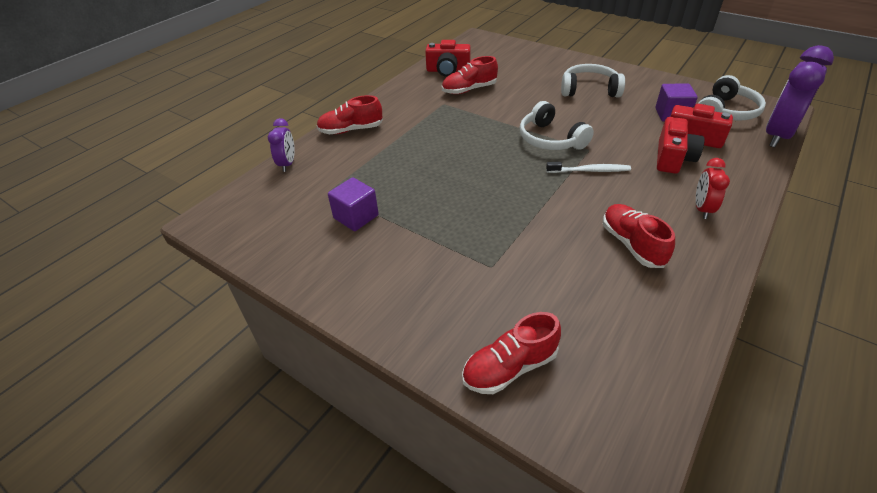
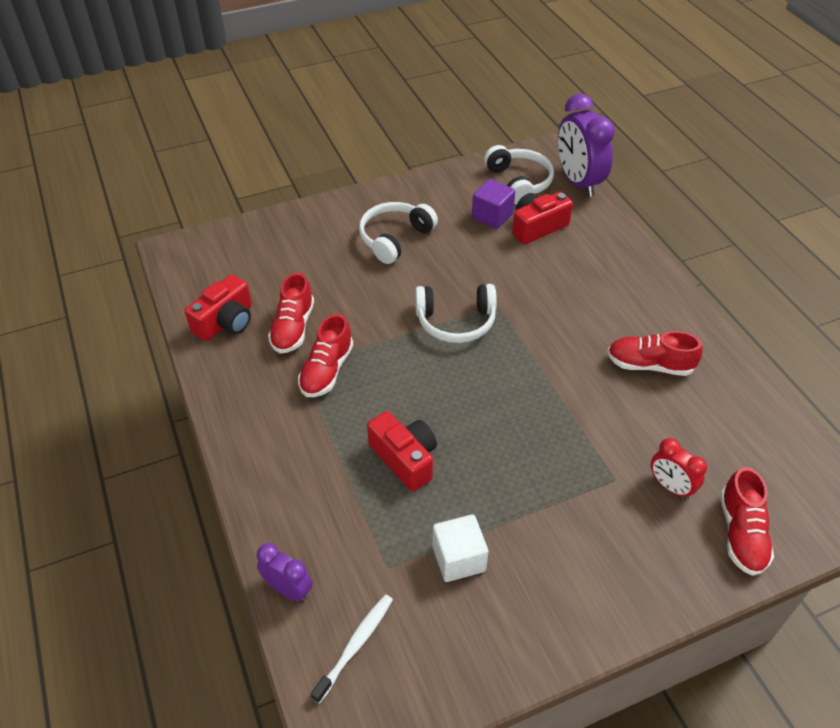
camera: 60 degrees left, 5 degrees up
red shoe [316,95,383,134] -> red shoe moved to [298,314,353,397]
purple cube [328,177,379,231] -> white cube [432,514,488,582]
white toothbrush [546,162,631,173] -> white toothbrush moved to [311,594,393,703]
red camera [657,117,705,173] -> red camera moved to [367,411,437,491]
red clock [696,158,730,219] -> red clock moved to [651,438,707,499]

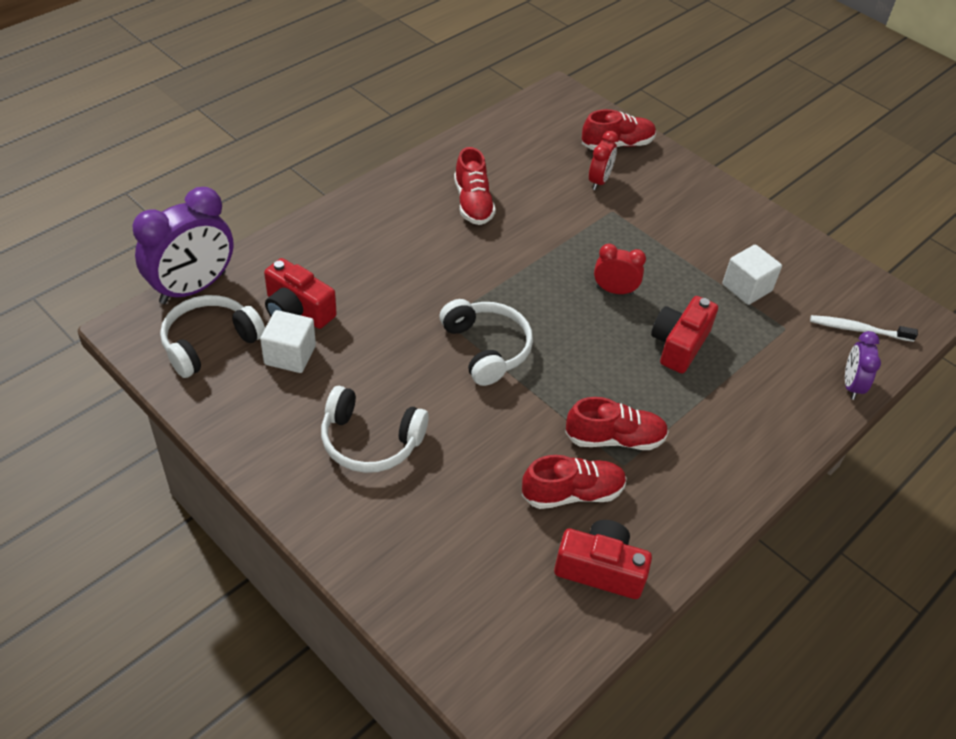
camera: 115 degrees left, 0 degrees up
purple cube [472,179,515,229] -> white cube [260,310,316,373]
none -> red clock [594,244,646,295]

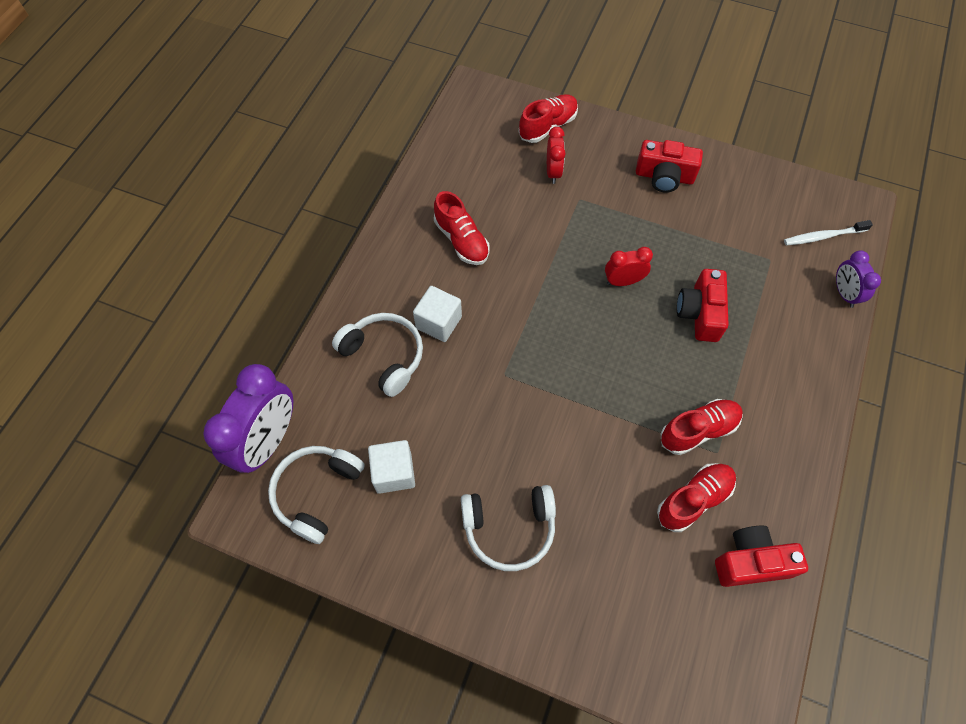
camera: 20 degrees left, 15 degrees up
red camera [264,258,337,329] -> red camera moved to [636,140,703,193]
white headphones [440,299,533,386] -> white headphones moved to [332,313,423,397]
white cube [722,244,782,305] -> white cube moved to [413,286,462,342]

